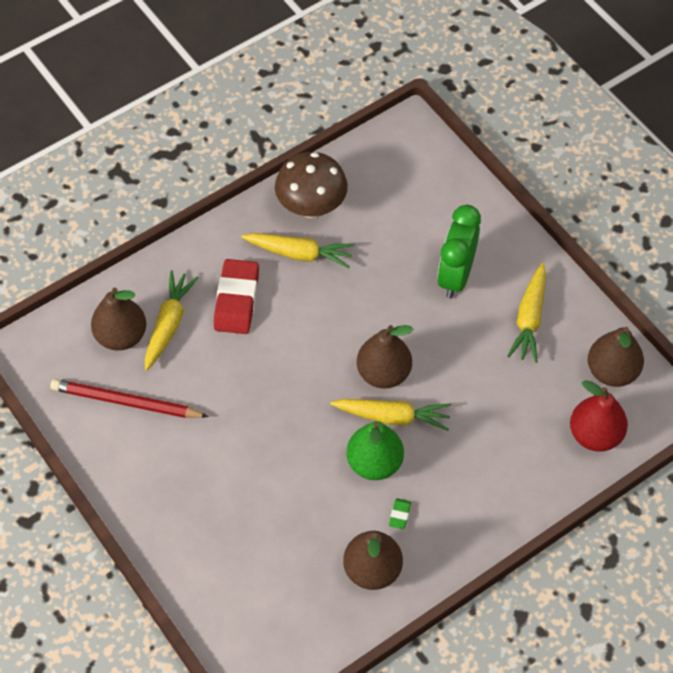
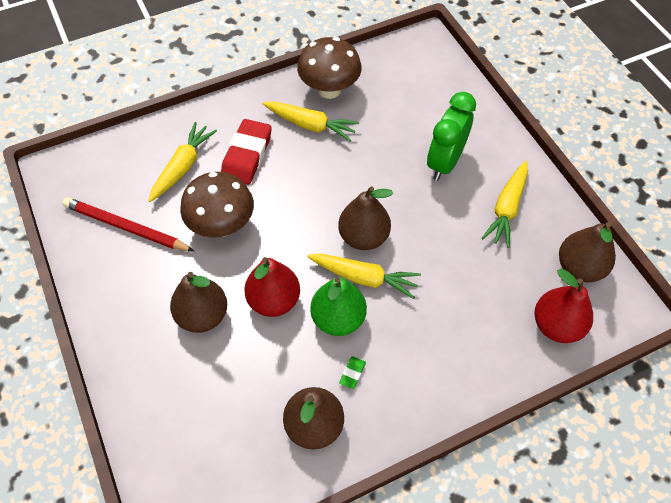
camera: 10 degrees right, 0 degrees up
brown pear [91,288,146,350] -> brown pear moved to [170,272,227,333]
none -> brown mushroom [180,172,254,238]
none -> red pear [244,257,300,317]

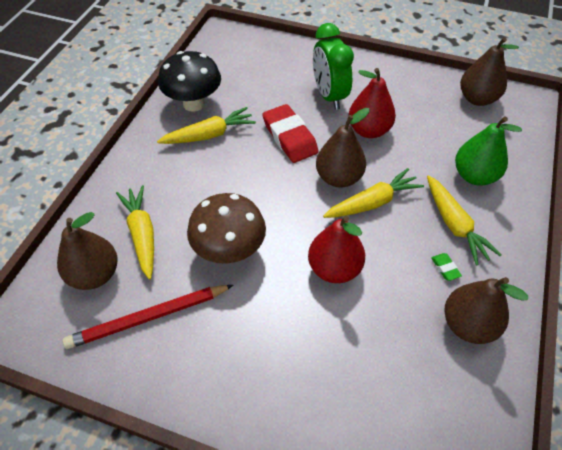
camera: 45 degrees left, 5 degrees down
brown pear [170,272,227,333] -> brown pear moved to [57,212,118,290]
red eraser [221,119,272,185] -> red eraser moved to [262,104,319,163]
brown mushroom [297,37,362,99] -> black mushroom [158,51,221,112]
green pear [310,277,367,336] -> green pear moved to [455,116,522,185]
yellow carrot [482,161,528,248] -> yellow carrot moved to [427,175,502,266]
red pear [534,269,593,343] -> red pear moved to [348,68,396,138]

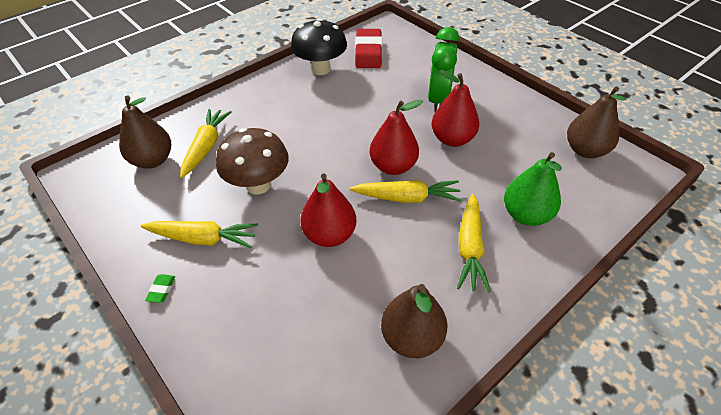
camera: 30 degrees right, 5 degrees down
red pencil [63,285,233,349] -> none
yellow carrot [157,107,256,144] -> yellow carrot moved to [141,221,258,248]
red eraser [262,104,319,163] -> red eraser moved to [355,29,382,68]
brown pear [316,108,369,188] -> red pear [370,100,423,175]
green eraser [431,253,462,281] -> green eraser moved to [145,274,175,303]

